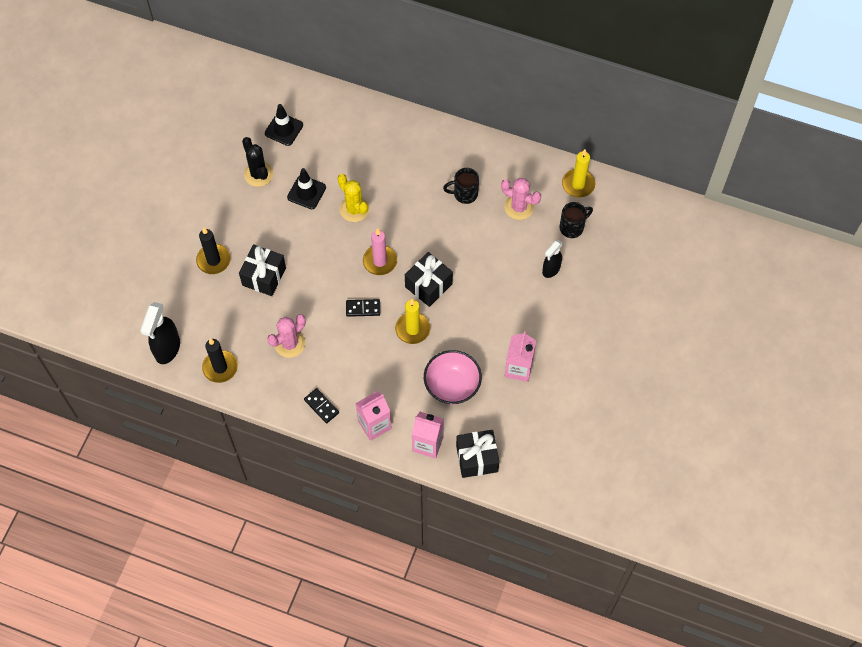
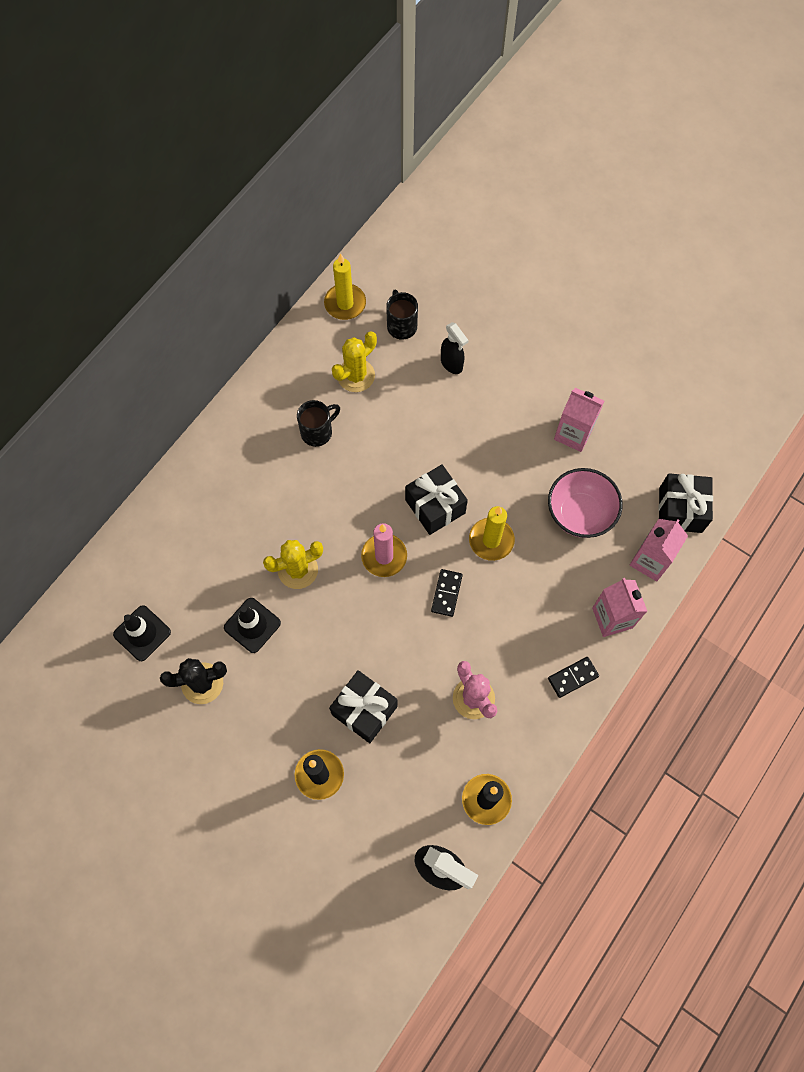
camera: 75 degrees left, 5 degrees up
black mug [443,168,479,204] -> black mug turned 135 degrees counterclockwise [297,400,340,447]
pink cactus [501,178,541,220] -> yellow cactus [332,331,377,392]

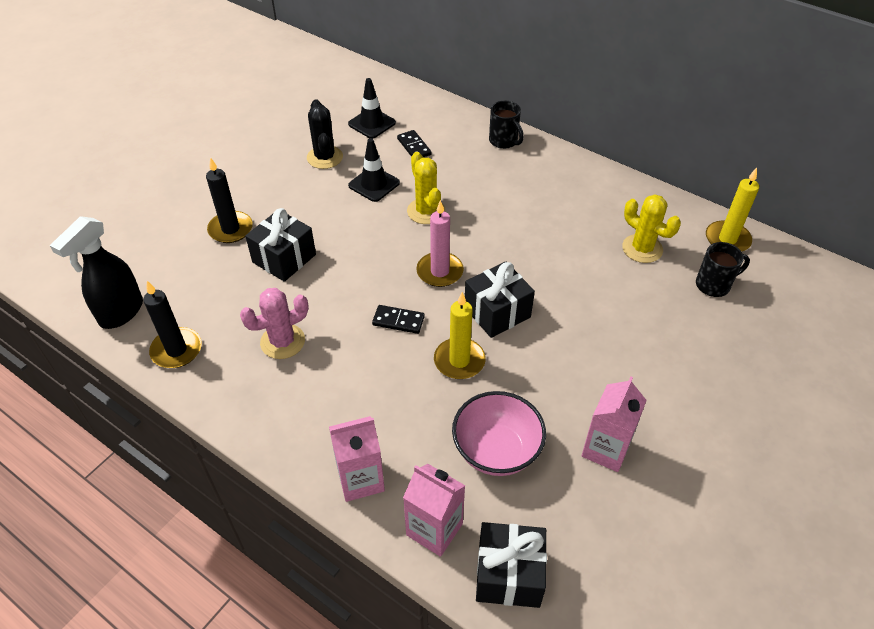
camera: 90 degrees right, 20 degrees down
black mug [297,400,340,447] -> black mug moved to [489,101,524,149]
black spray bottle [441,322,468,374] -> none
black domino [548,657,599,698] -> black domino moved to [397,130,432,158]

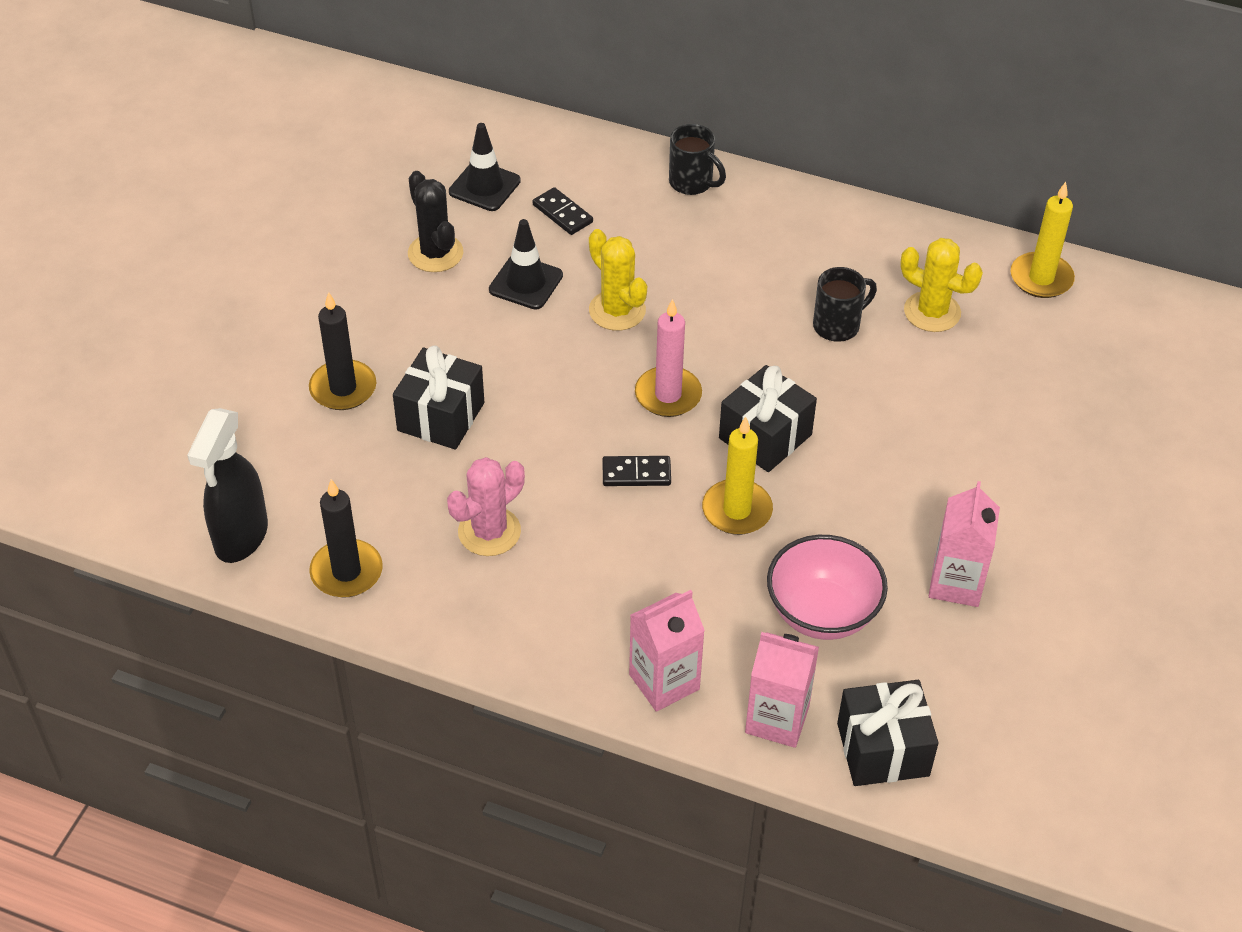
camera: 15 degrees left, 0 degrees up
black mug [696,242,750,297] -> black mug moved to [813,267,877,342]

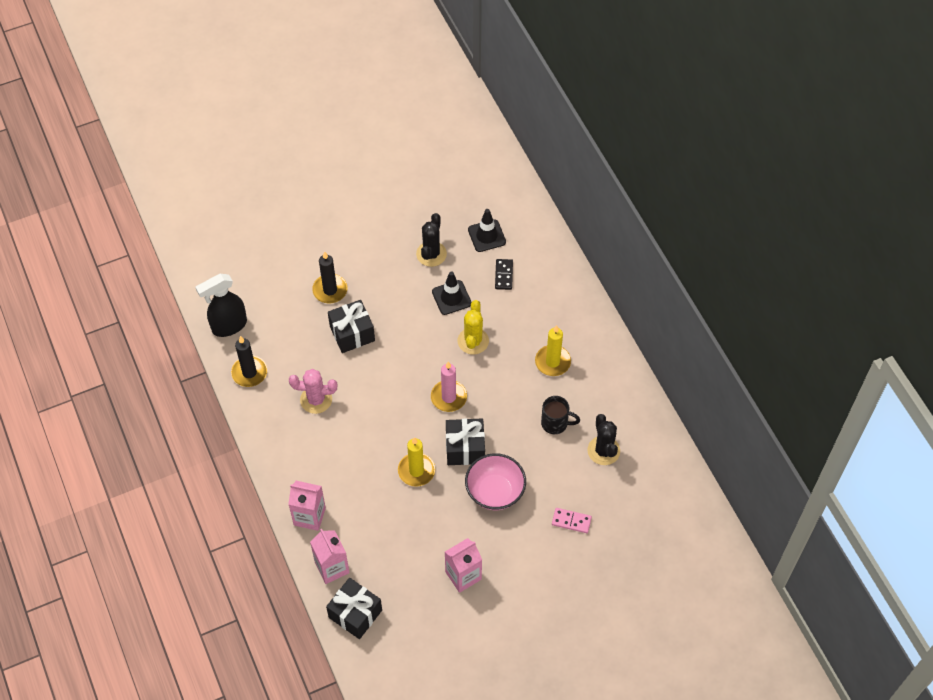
camera: 45 degrees right, 10 degrees up
black domino [602,456,671,486] -> none
black mug [669,124,726,195] -> none
pink bowl [767,535,888,640] -> pink bowl moved to [465,453,526,510]
yellow cactus [900,238,983,332] -> black cactus [587,414,620,465]
yellow candle [1011,182,1075,298] -> yellow candle moved to [535,325,571,376]
none -> pink domino [552,508,592,533]

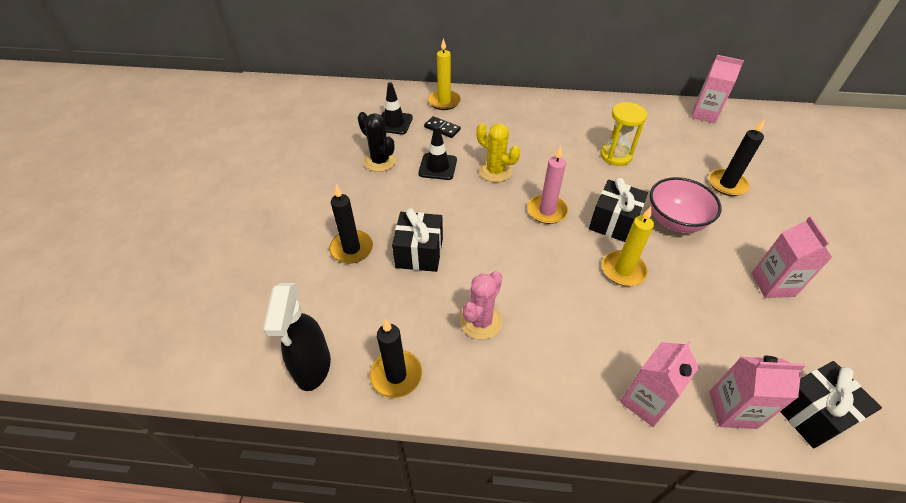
camera: 60 degrees left, 10 degrees down
yellow candle [535,325,571,376] -> yellow candle moved to [428,38,461,110]
black mug [541,396,580,434] -> yellow hourglass [600,102,647,166]
pink domino [552,508,592,533] -> black candle [709,119,765,196]
black cactus [587,414,620,465] -> none
none -> pink carton [692,55,744,123]

